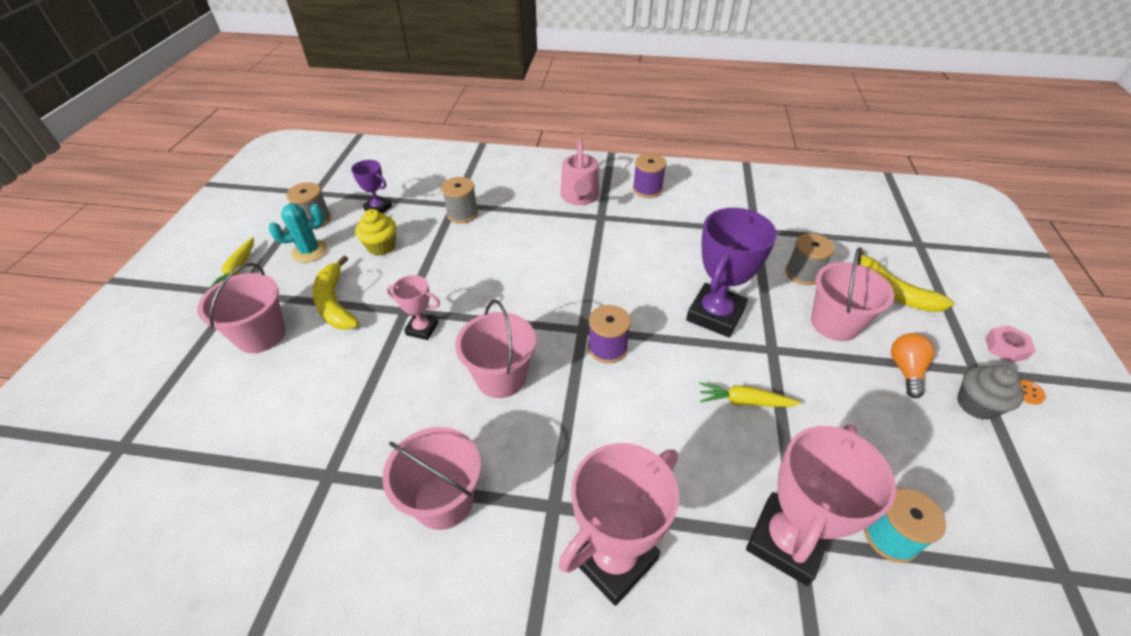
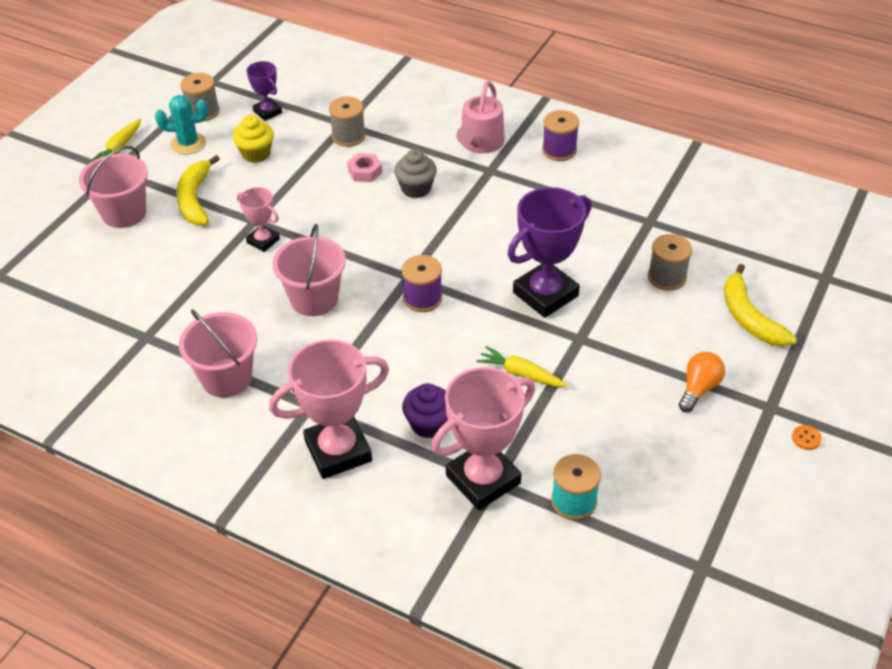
camera: 20 degrees right, 0 degrees up
pink bucket [811,248,894,341] -> none
grey cupcake [957,365,1024,420] -> grey cupcake moved to [394,149,437,198]
pink nut [985,325,1036,363] -> pink nut moved to [347,153,382,182]
none -> purple cupcake [402,383,448,438]

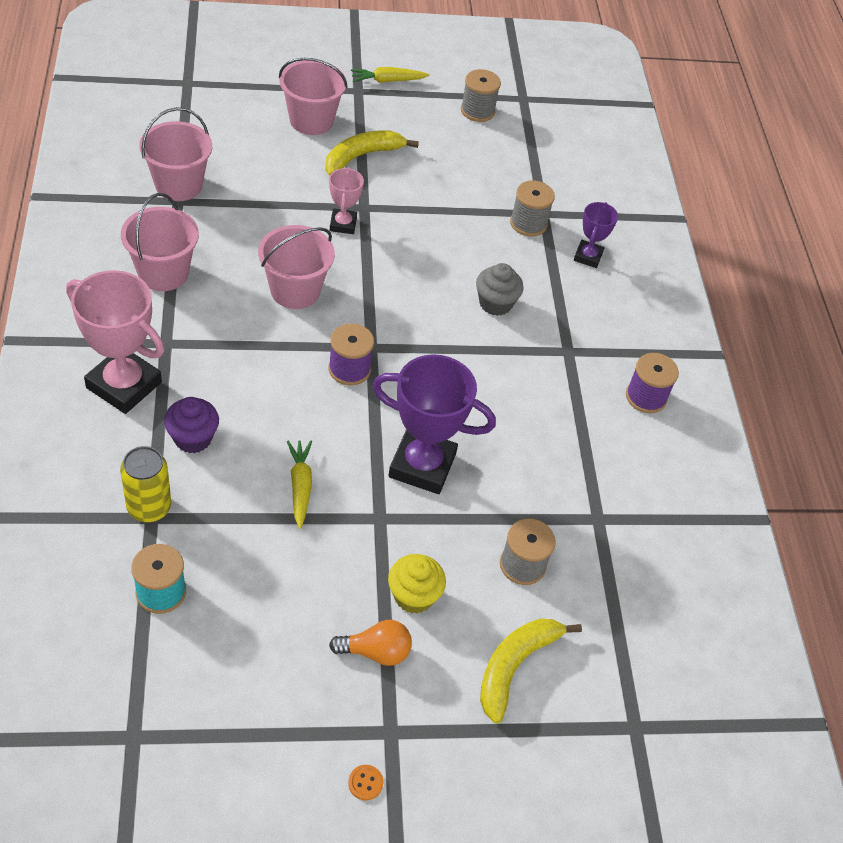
camera: 50 degrees right, 5 degrees up
turquoise cactus [155,95,208,154] -> none
yellow cupcake [233,115,274,163] -> yellow cupcake moved to [388,554,446,614]
purple trophy [247,61,282,121] -> purple trophy moved to [574,202,618,268]
pink nut [347,153,382,182] -> none
pink trophy [431,367,535,510] -> yellow can [120,446,171,522]
pink watering can [456,80,505,153] -> none
none -> pink bucket [139,107,212,201]

